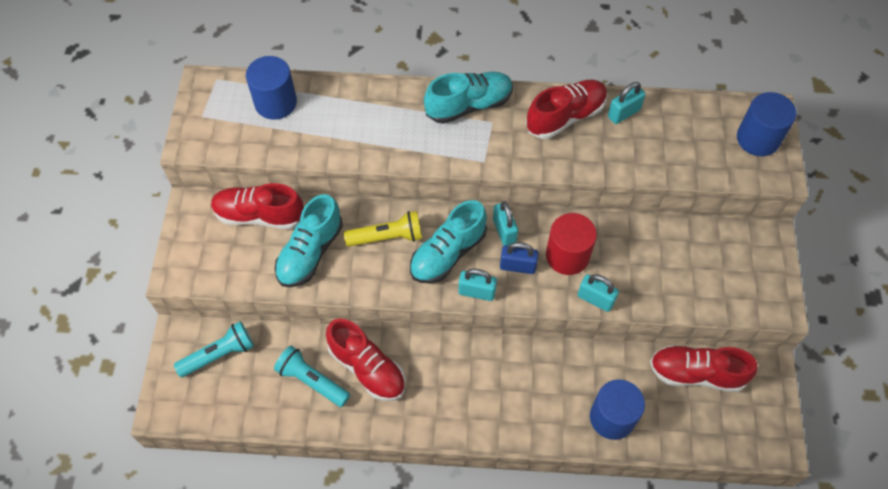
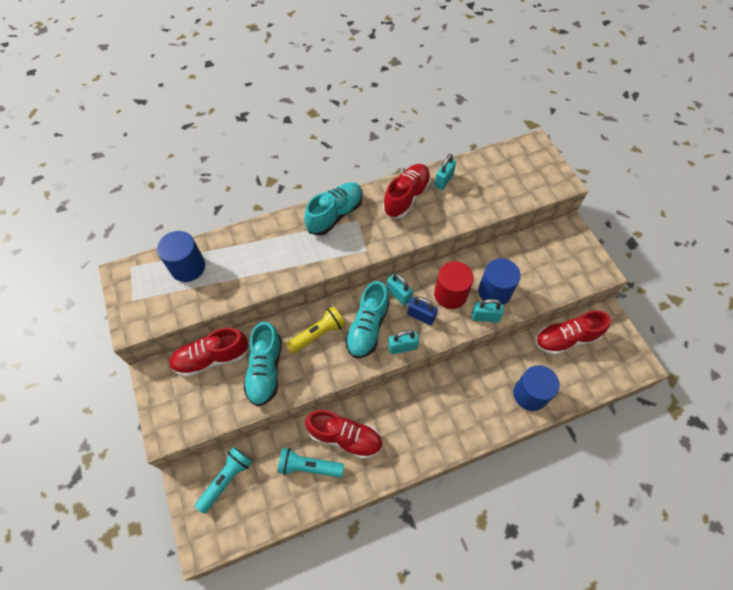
camera: 25 degrees left, 0 degrees up
blue padlock [500,242,539,274] -> blue padlock turned 45 degrees clockwise [407,297,438,326]
blue cylinder [737,92,796,156] -> blue cylinder moved to [478,259,521,305]

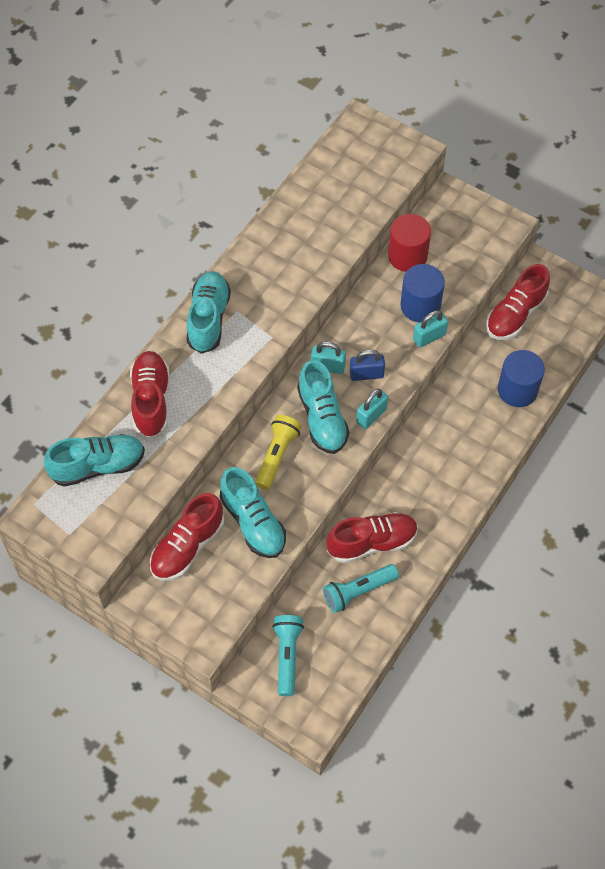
camera: 35 degrees left, 0 degrees up
blue cylinder [157,231,205,282] -> turquoise shoe [44,434,145,487]
red shoe [382,164,431,219] -> red shoe moved to [130,351,170,438]
turquoise padlock [434,154,456,190] -> none
red cylinder [434,261,474,309] -> red cylinder moved to [388,214,431,272]

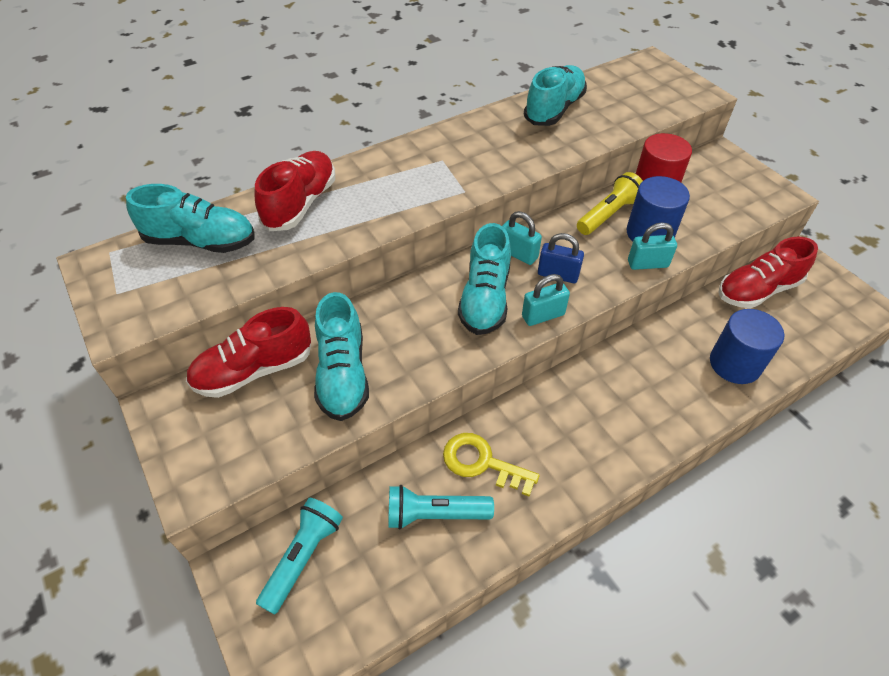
camera: 25 degrees right, 10 degrees down
turquoise shoe [186,271,231,354] -> turquoise shoe moved to [524,65,587,126]
yellow flashlight [255,415,302,490] -> yellow flashlight moved to [577,172,643,235]
red shoe [326,512,418,563] -> yellow key [443,433,540,497]

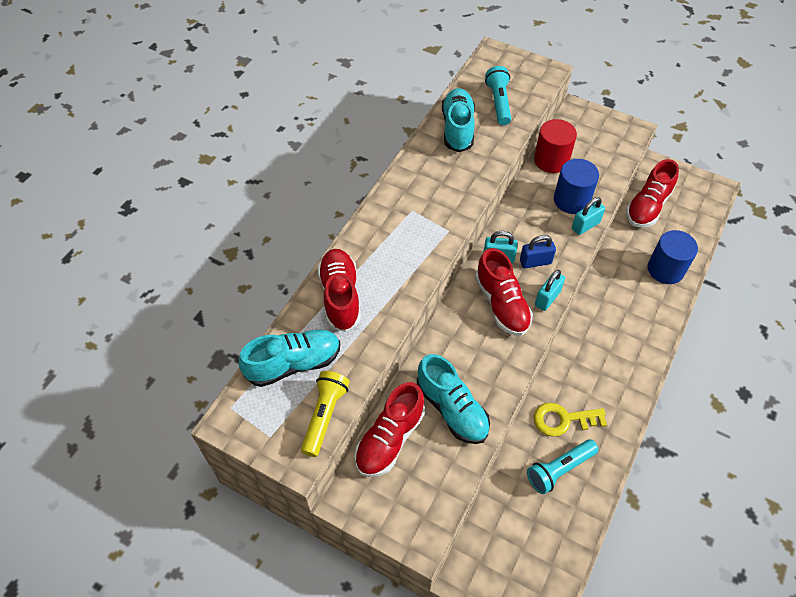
camera: 30 degrees left, 5 degrees up
turquoise flashlight [256,498,343,615] -> turquoise flashlight moved to [485,66,511,125]
turquoise shoe [458,223,511,335] -> red shoe [475,248,533,336]
yellow flashlight [577,172,643,235] -> yellow flashlight moved to [301,371,350,457]

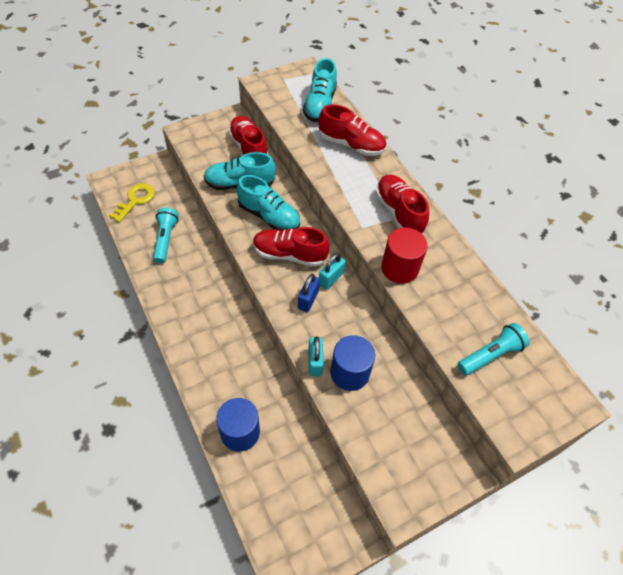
camera: 120 degrees right, 0 degrees up
yellow flashlight [301,371,350,457] -> none
turquoise shoe [442,88,475,152] -> turquoise shoe moved to [237,175,300,230]
turquoise flashlight [485,66,511,125] -> turquoise flashlight turned 60 degrees counterclockwise [457,323,529,375]
red cylinder [534,119,577,173] -> red cylinder moved to [381,227,427,284]
yellow key [534,403,607,437] -> yellow key moved to [109,183,155,222]
turquoise padlock [535,270,565,311] -> none
red shoe [626,159,679,227] -> red shoe moved to [376,174,429,233]

